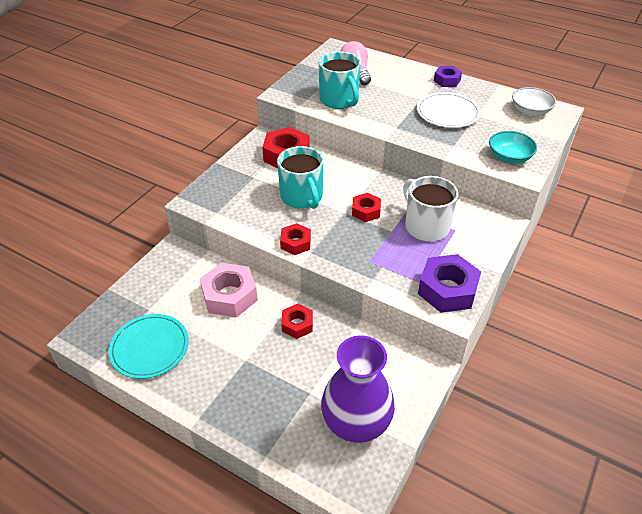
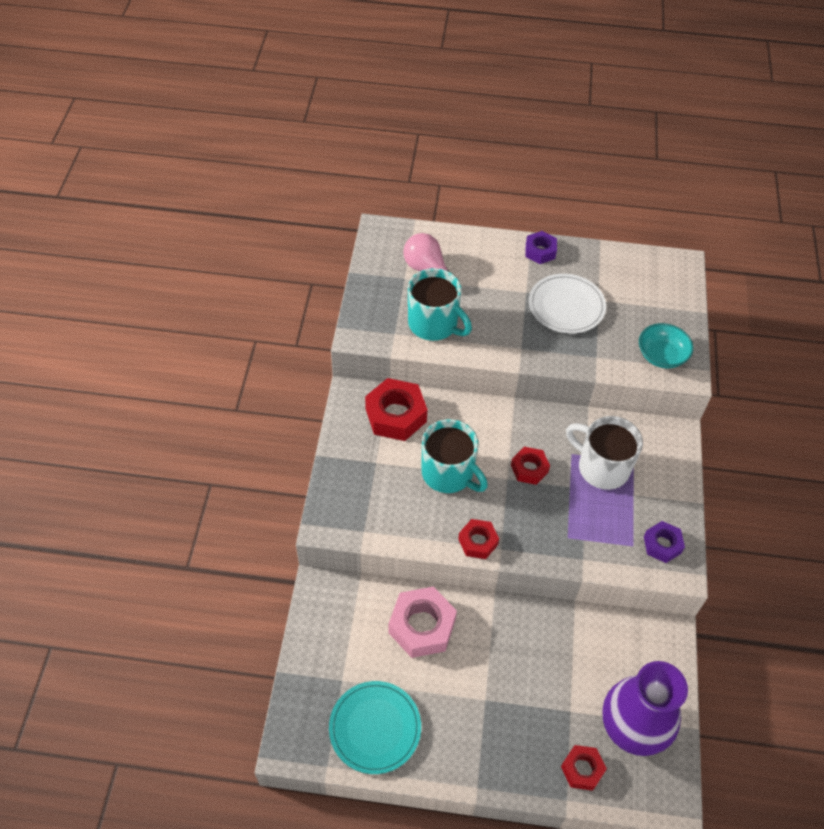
camera: 25 degrees left, 10 degrees up
red nut [281,304,313,339] -> red nut moved to [561,745,607,791]
purple nut [418,254,481,313] -> purple nut [644,521,685,563], size x0.58
white bowl [512,87,556,116] -> none

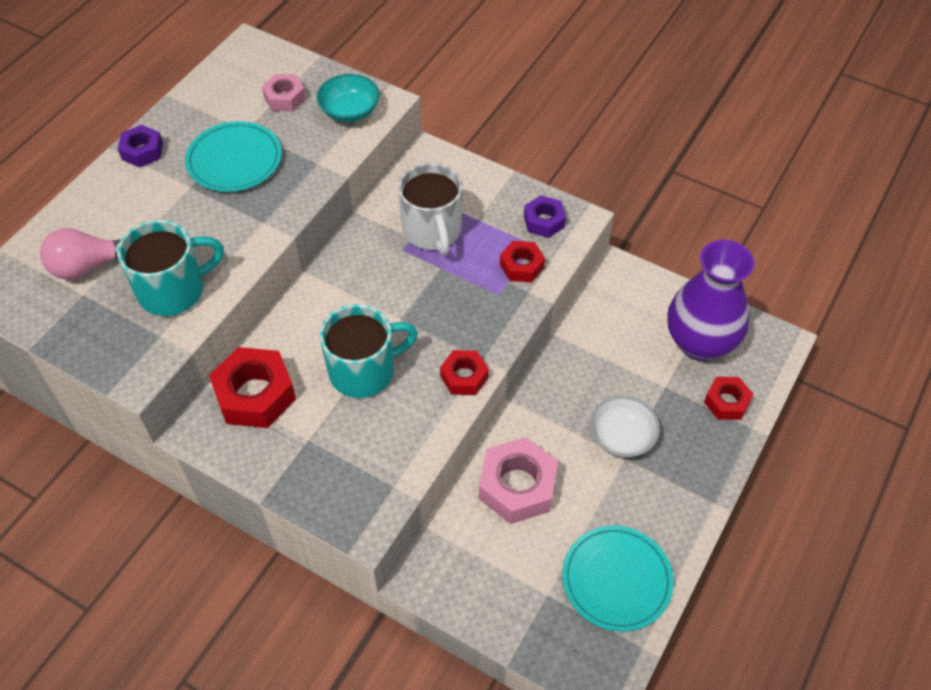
camera: 65 degrees left, 0 degrees up
red nut [511,447,550,485] -> red nut moved to [500,241,545,283]
white plate [529,274,606,334] -> turquoise plate [185,121,282,192]
white mug [566,416,643,490] -> white mug turned 75 degrees counterclockwise [398,162,463,255]
none -> pink nut [262,74,306,111]
none -> white bowl [590,396,660,458]

